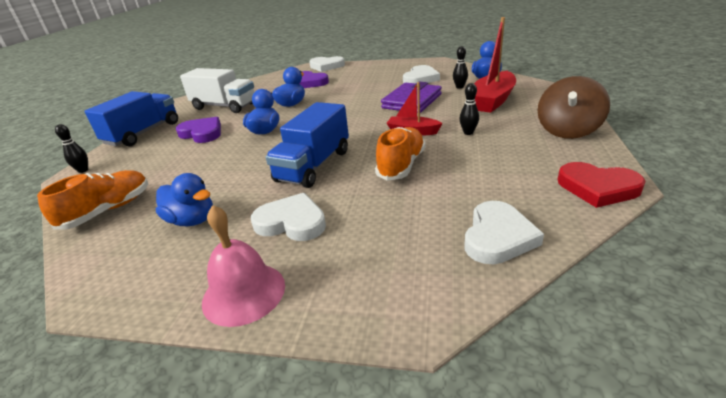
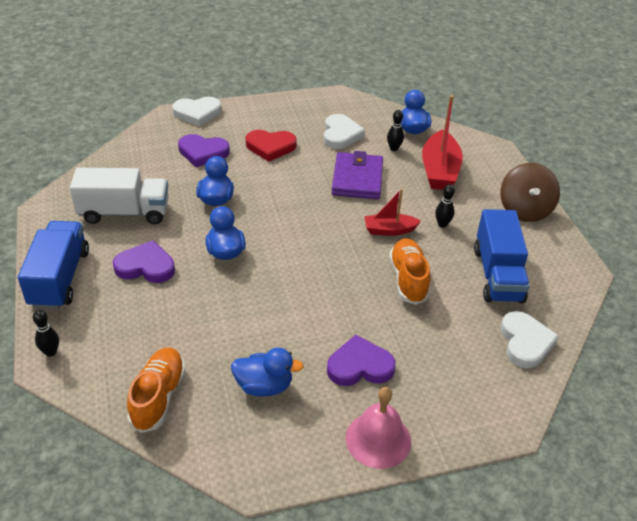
camera: 30 degrees left, 10 degrees up
white heart [251,193,326,241] -> purple heart [327,335,396,386]
blue truck [266,102,349,188] -> blue truck moved to [474,209,530,303]
red heart [557,162,646,208] -> red heart moved to [246,130,297,162]

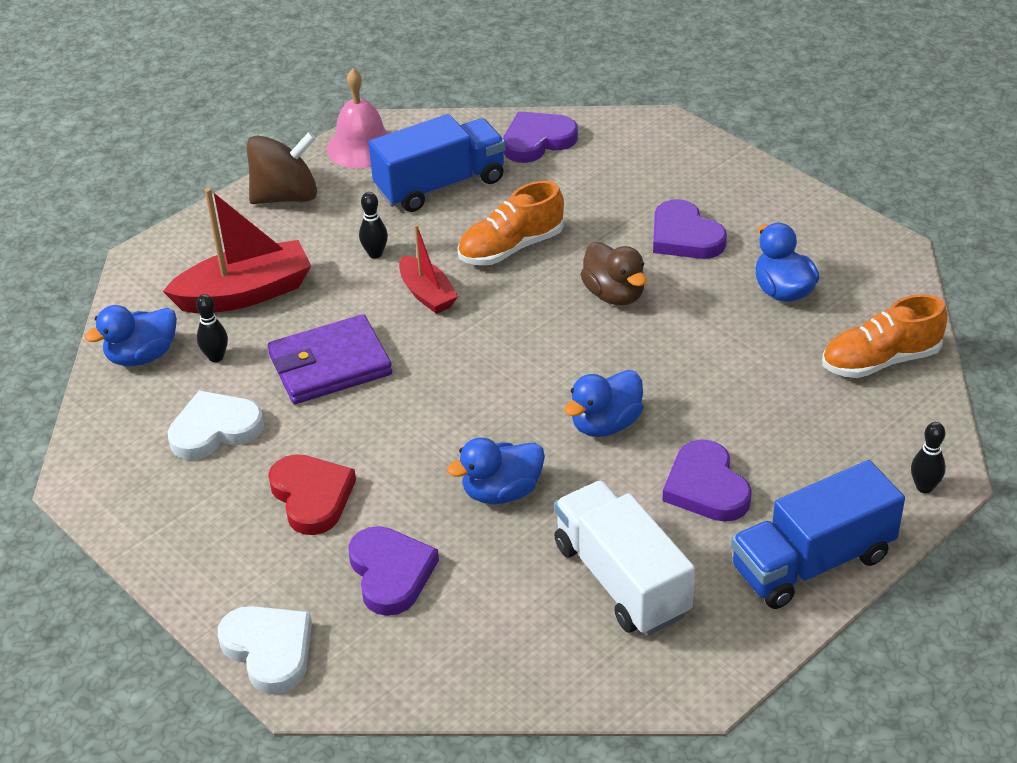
camera: 115 degrees left, 0 degrees up
pink bell [346,387,411,469] -> pink bell moved to [327,69,390,168]
white heart [501,311,559,368] -> purple heart [503,111,578,163]
none -> brown duck [580,242,647,305]

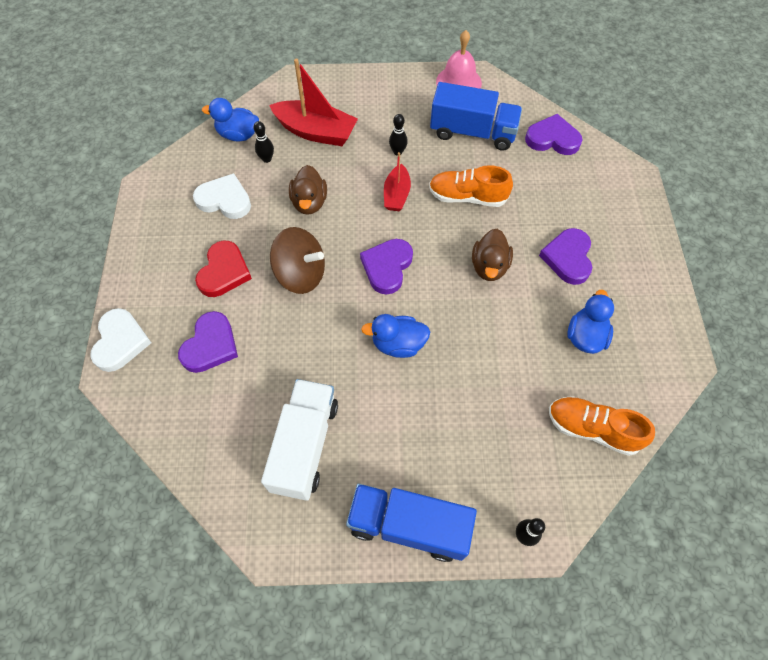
camera: 40 degrees right, 20 degrees up
brown spinning top [247,132,317,204] -> brown spinning top moved to [270,227,325,294]
purple wallet [268,314,392,404] -> brown duck [289,165,327,215]
blue duck [447,438,545,504] -> none
purple heart [662,439,752,522] -> purple heart moved to [360,239,413,295]

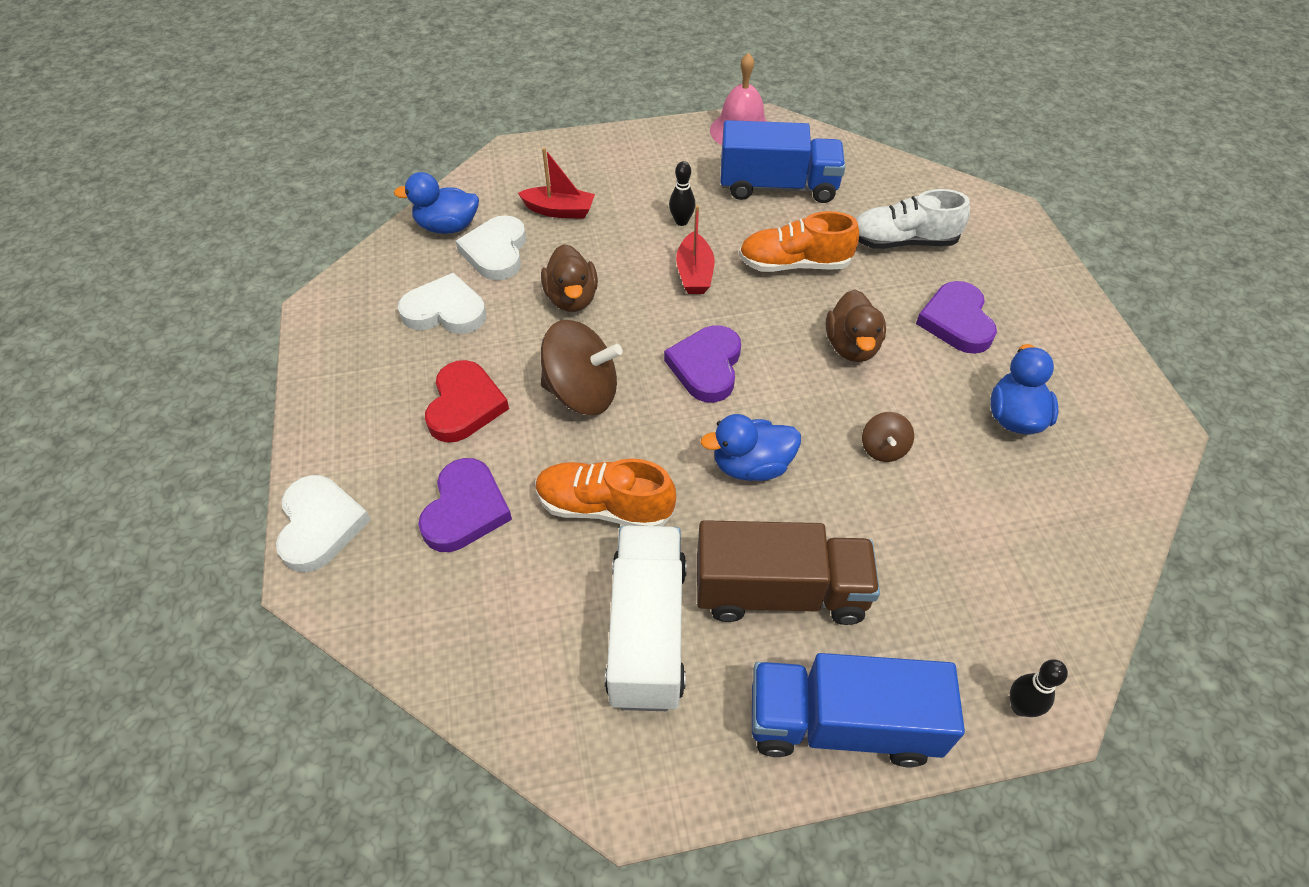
camera: 10 degrees left, 10 degrees down
black bowling pin [253,121,274,163] -> white heart [456,215,526,280]
red boat [269,59,358,146] -> red boat [518,148,595,219], size x0.59
purple heart [525,114,582,155] -> none
orange shoe [549,396,655,456] -> orange shoe moved to [536,458,676,526]
none -> brown truck [697,520,880,625]
none -> white shoe [856,189,970,249]
none -> brown spinning top [862,412,914,462]

